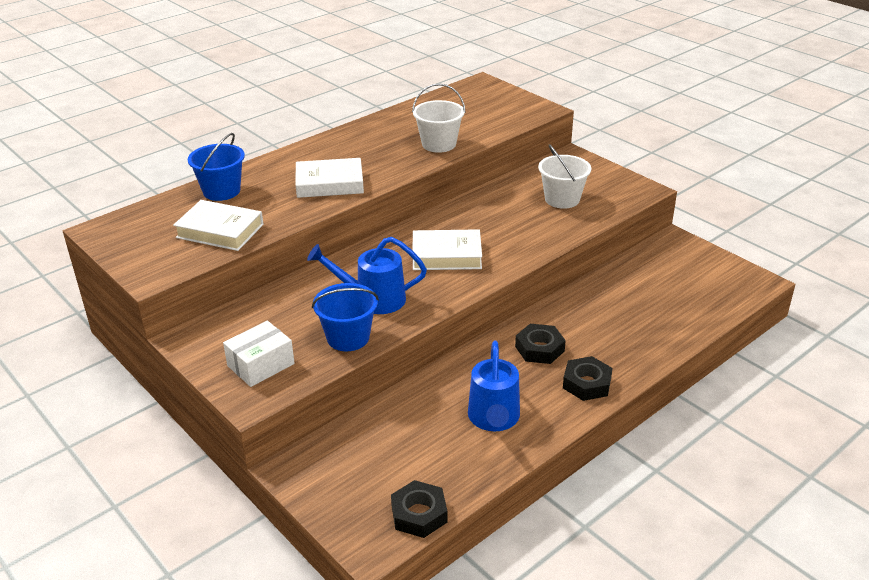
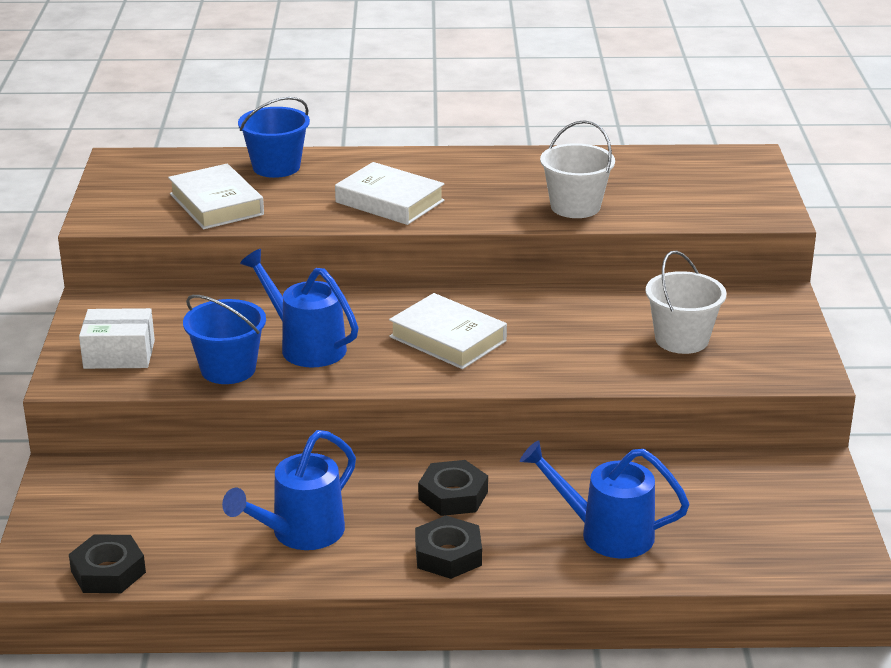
camera: 40 degrees right, 5 degrees down
none -> blue watering can [520,440,689,559]

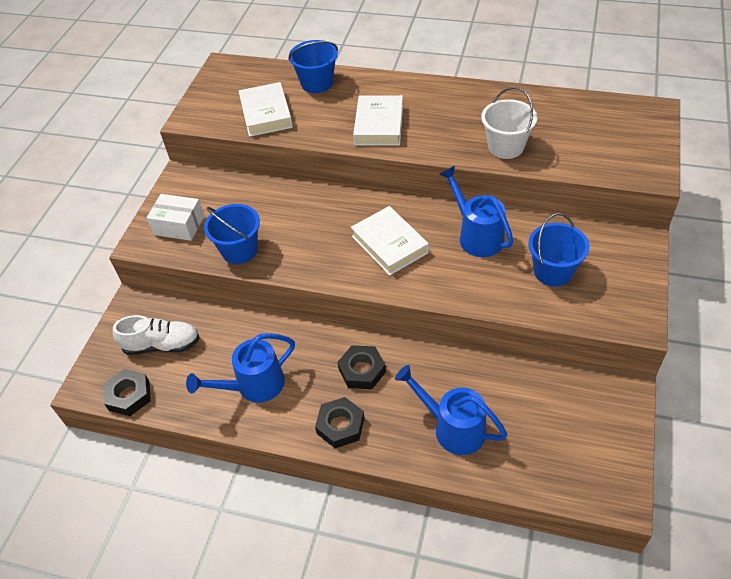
camera: 20 degrees right, 20 degrees up
blue watering can [240,249,359,367] -> blue watering can moved to [440,166,514,257]
white book [335,162,445,225] -> white book turned 45 degrees clockwise [353,95,403,146]
white bucket [646,251,726,354] -> blue bucket [528,213,589,286]
none -> white shoe [113,315,200,355]

